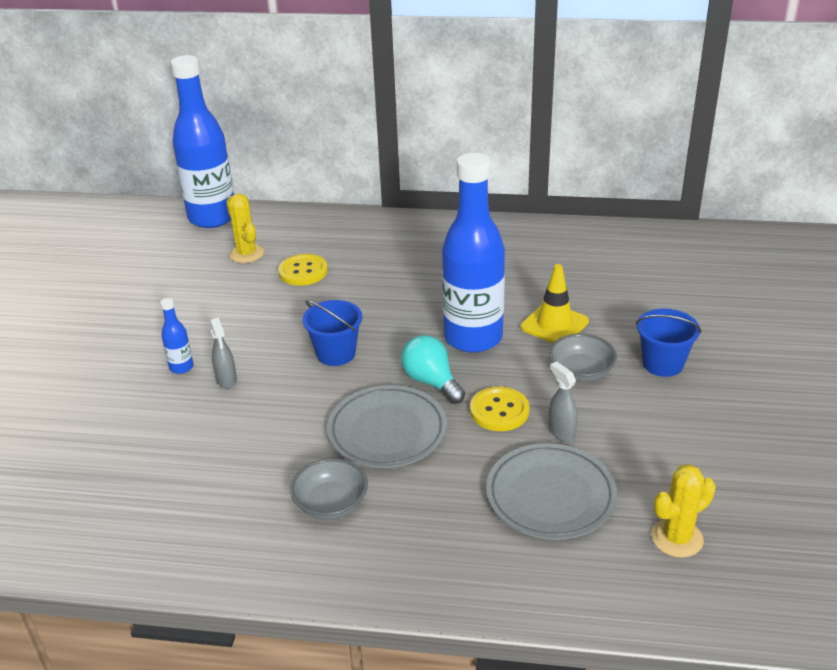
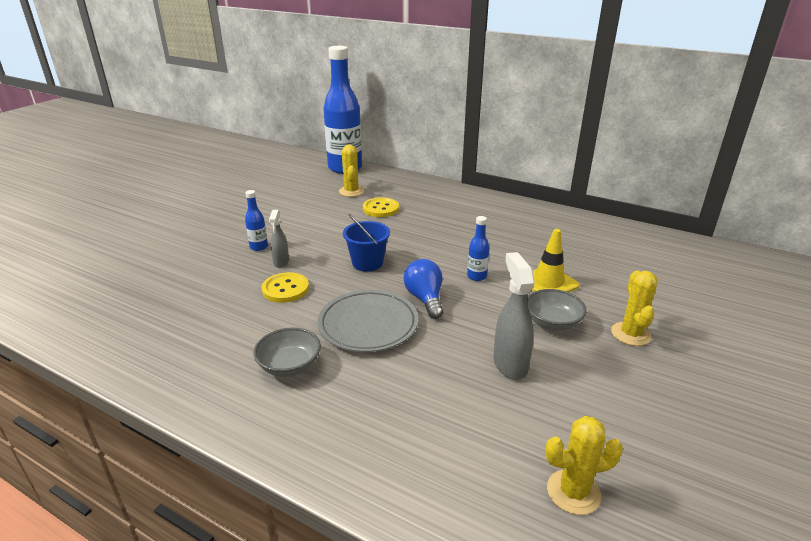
camera: 20 degrees right, 5 degrees down
turquoise light bulb [401,335,465,404] -> blue light bulb [404,259,443,319]
blue bottle [442,153,505,353] -> blue bottle [467,216,489,281], size x0.40
yellow button [470,387,530,431] -> yellow button moved to [262,272,309,303]
grey plate [486,443,617,540] -> none
grey spray bottle [548,361,578,442] -> grey spray bottle [493,252,535,380], size x1.62
blue bucket [636,309,701,377] -> yellow cactus [611,270,657,346]

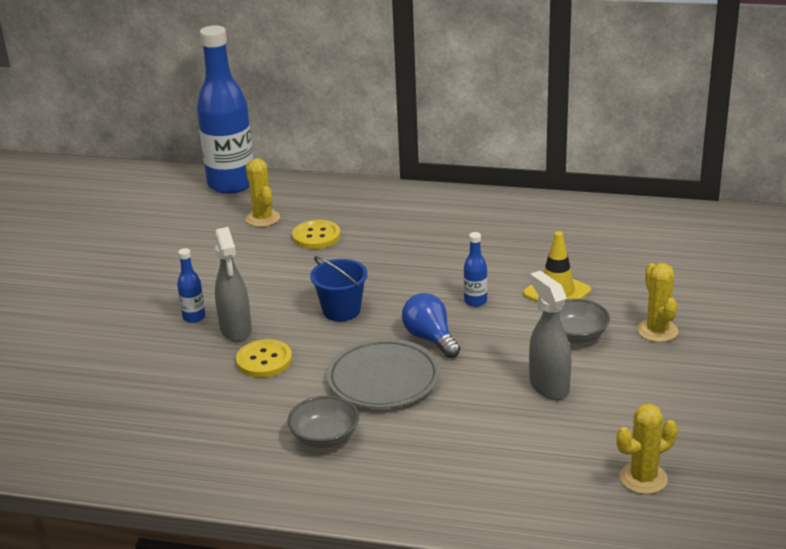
camera: 15 degrees left, 0 degrees up
grey spray bottle [269,210,289,268] -> grey spray bottle [215,227,252,342], size x1.62

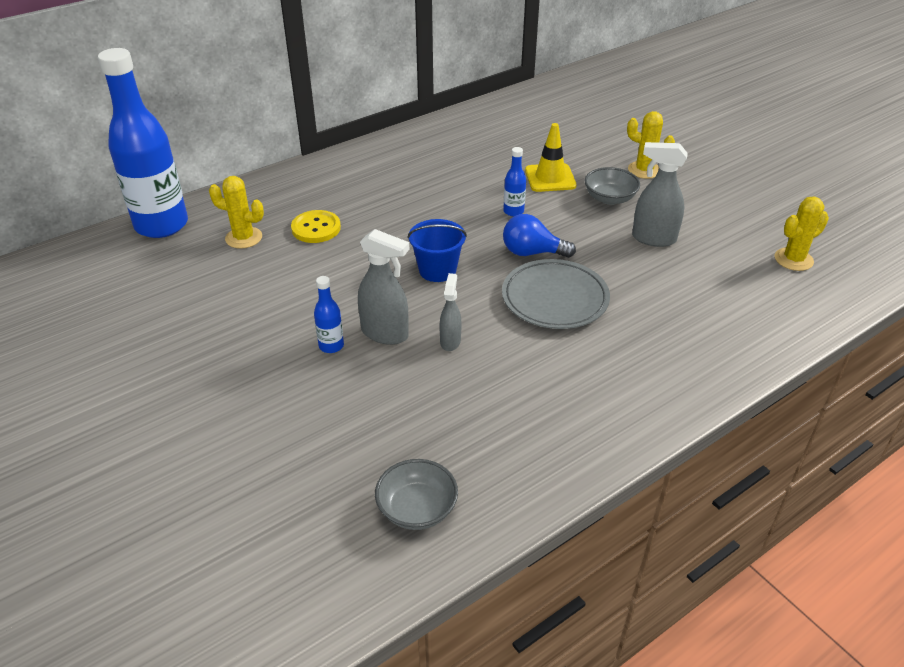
camera: 50 degrees left, 10 degrees up
yellow button [236,339,292,378] -> grey spray bottle [440,273,462,351]
grey bowl [287,396,359,448] -> grey bowl moved to [375,459,458,530]
yellow cactus [616,404,677,494] -> yellow cactus turned 45 degrees clockwise [774,196,829,271]

